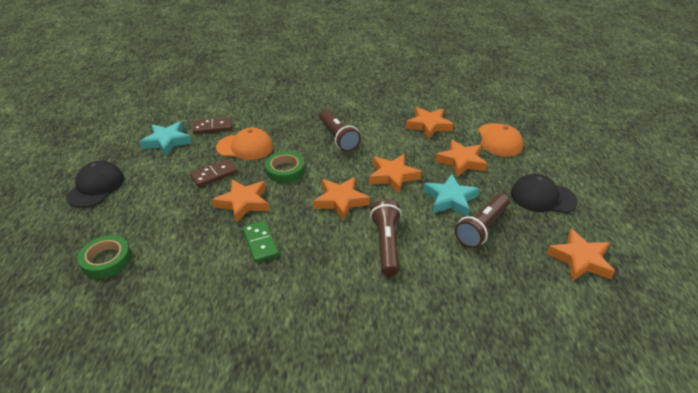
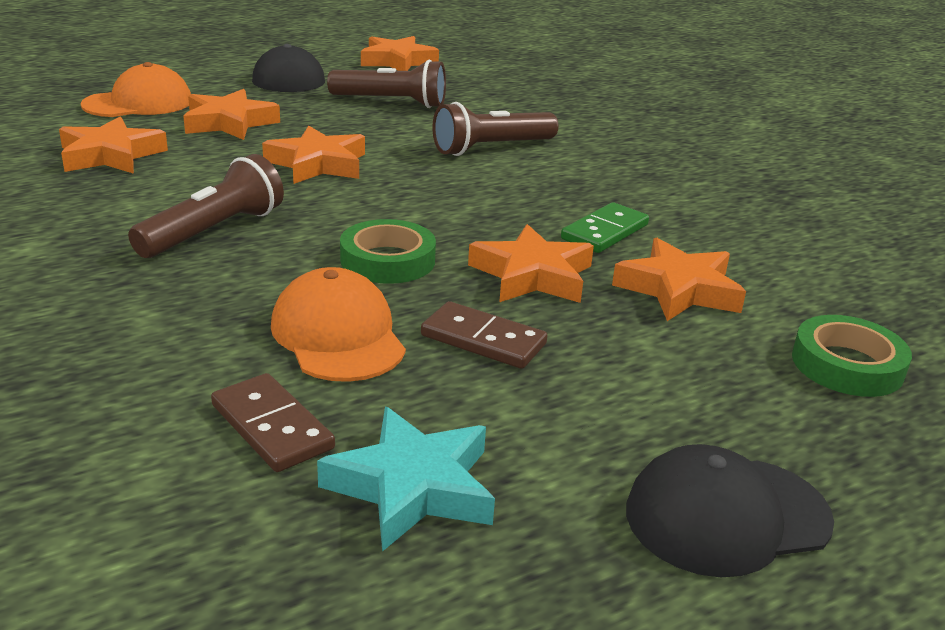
camera: 120 degrees left, 10 degrees down
orange star [313,177,370,221] -> orange star moved to [612,238,746,321]
turquoise star [423,174,480,216] -> none

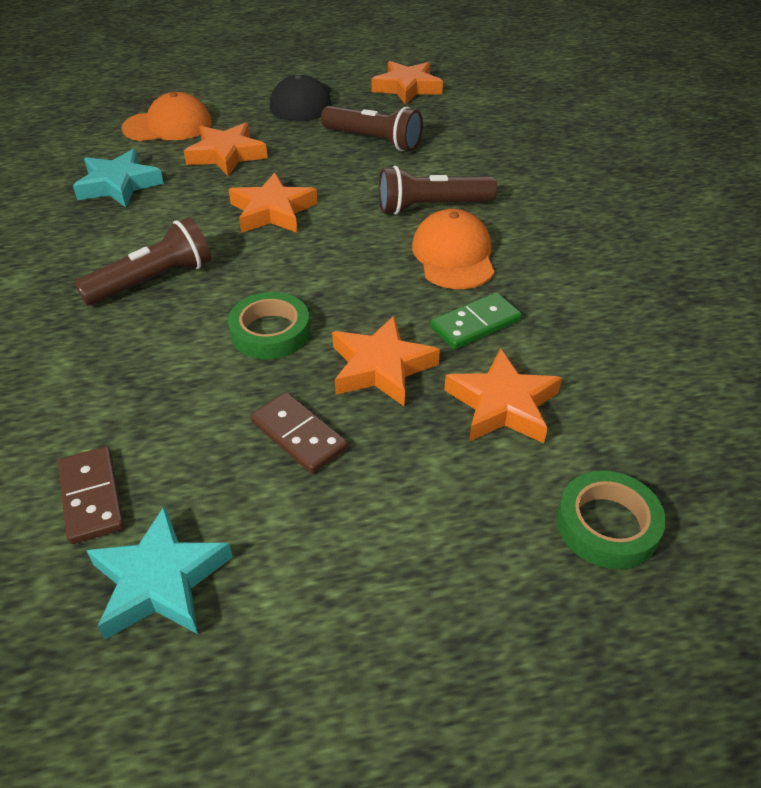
camera: 20 degrees right, 15 degrees up
orange star [59,117,168,174] -> turquoise star [73,149,164,207]
orange cap [271,267,406,382] -> orange cap moved to [412,209,495,289]
black cap [626,444,834,577] -> none

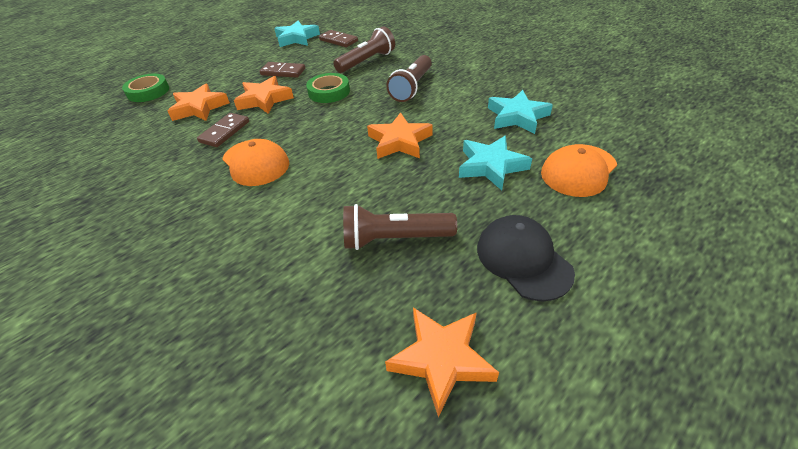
camera: 150 degrees right, 0 degrees up
orange star [184,122,268,176] -> turquoise star [459,136,532,190]
brown flashlight [379,166,497,215] -> brown flashlight moved to [333,26,395,73]
green domino [430,292,522,350] -> brown domino [197,113,249,147]

